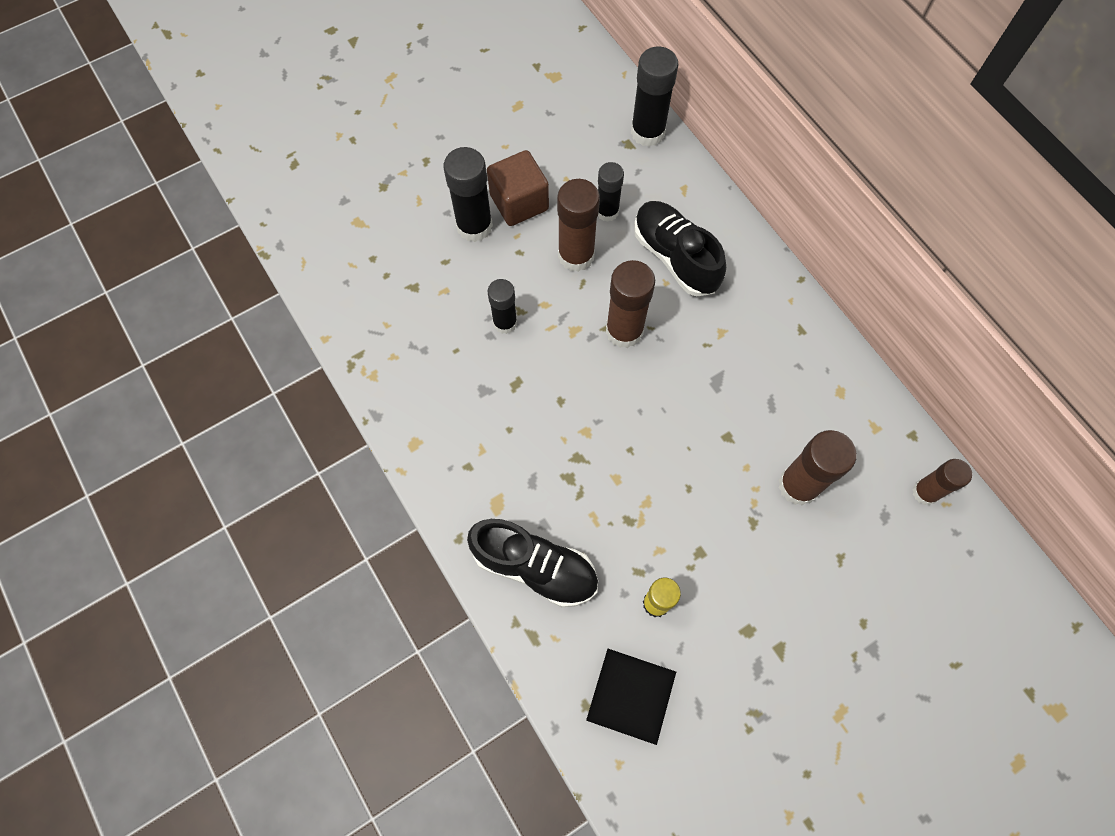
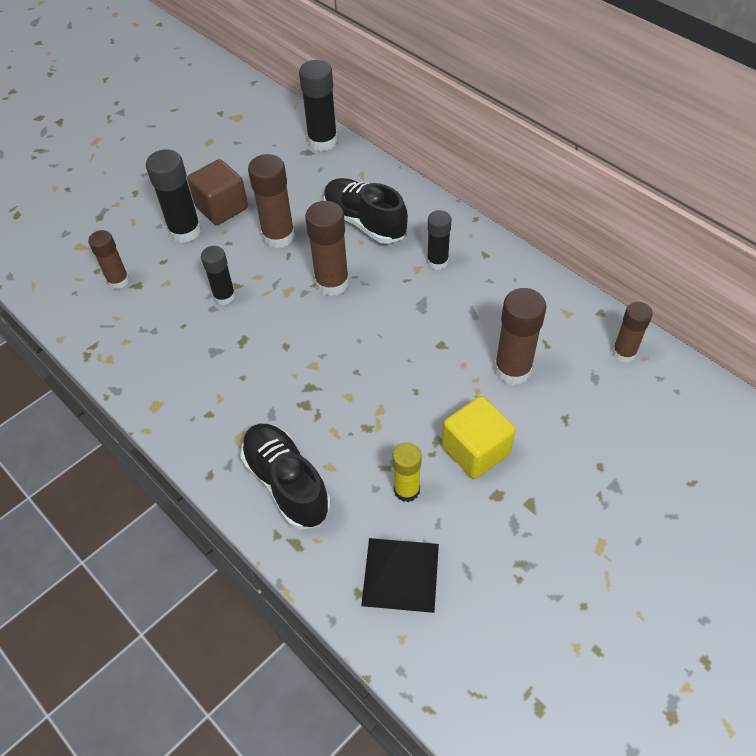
camera: 10 degrees left, 15 degrees down
black shoe [467,519,598,607] -> black shoe turned 135 degrees counterclockwise [240,424,331,530]
black glue stick [598,162,624,222] -> black glue stick moved to [427,210,451,270]
none -> brown glue stick [88,230,129,289]
none -> yellow cube [442,396,516,479]

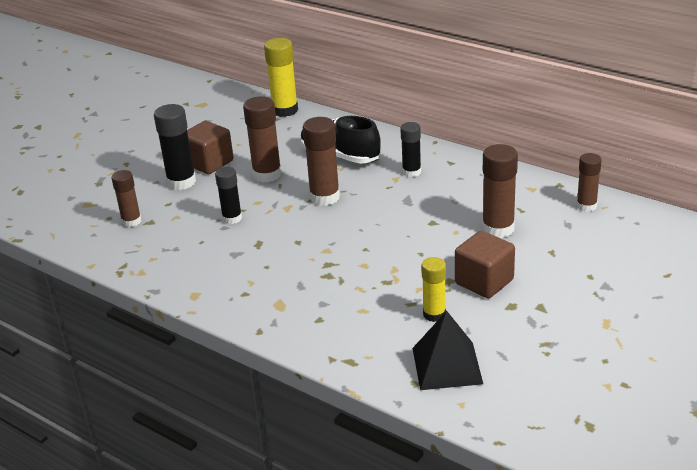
camera: 10 degrees left, 20 degrees down
black shoe [240,424,331,530] -> none
black glue stick [299,60,337,151] -> yellow glue stick [264,38,298,117]
yellow cube [442,396,516,479] -> brown cube [455,231,515,298]

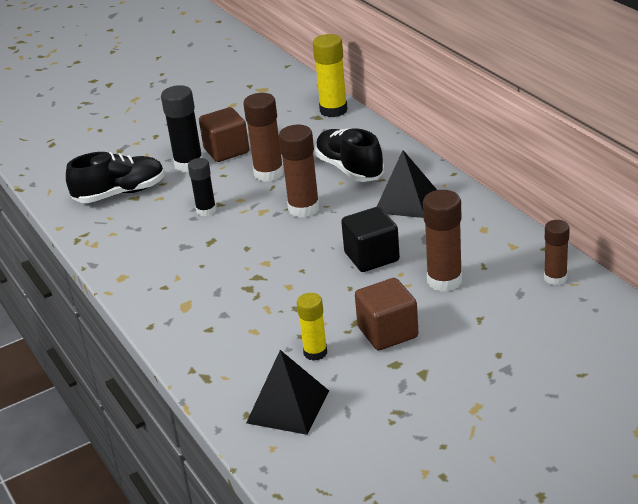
camera: 25 degrees right, 0 degrees up
brown glue stick [112,170,141,227] -> black shoe [66,152,165,203]
black glue stick [400,122,421,177] -> black pyramid [377,150,437,218]
none -> black cube [341,207,400,272]

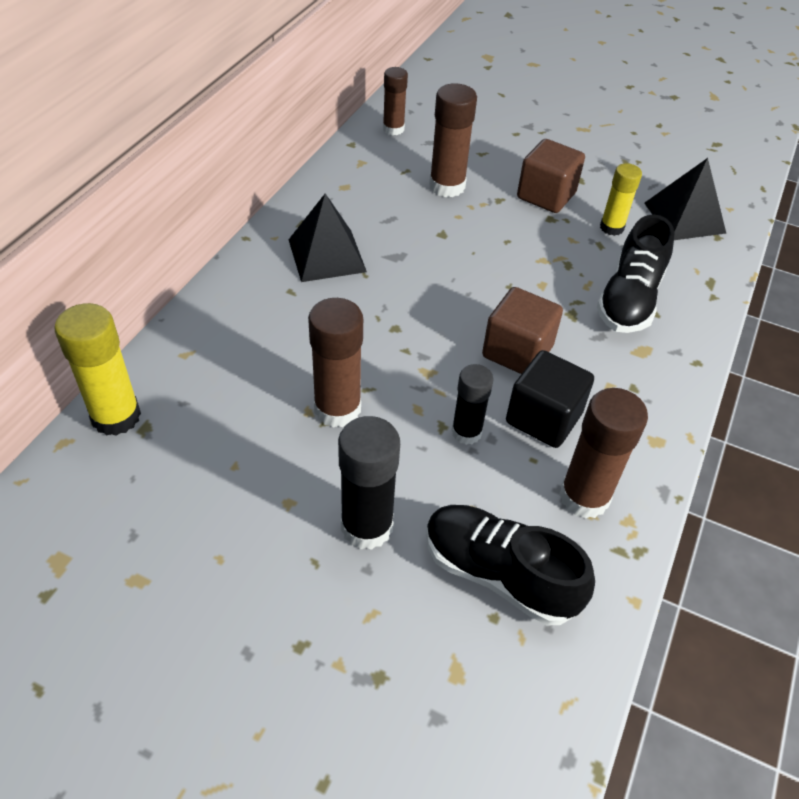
camera: 130 degrees left, 15 degrees up
brown cube [199,107,249,162] -> brown cube moved to [482,287,563,374]
brown glue stick [279,125,320,218] -> brown glue stick moved to [559,388,648,519]
black shoe [315,128,384,182] -> black shoe moved to [597,215,675,333]
black cube [341,207,400,272] -> black cube moved to [506,350,594,448]

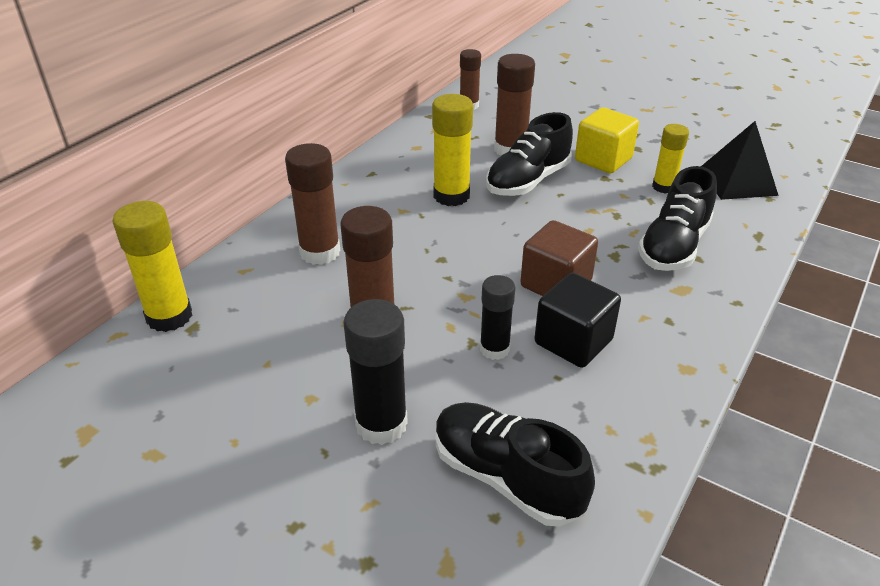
camera: 10 degrees right, 10 degrees down
black pyramid [289,193,367,282] -> none
brown cube [517,139,585,213] -> yellow cube [575,107,639,173]
brown glue stick [559,388,648,519] -> brown glue stick moved to [285,143,340,265]
none -> yellow glue stick [432,94,473,206]
none -> black shoe [486,112,573,196]

